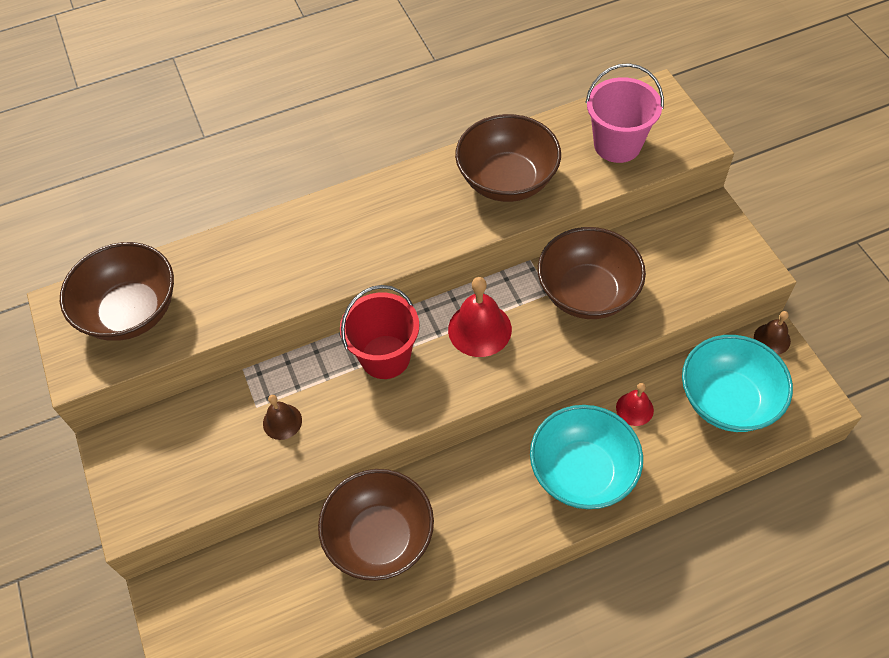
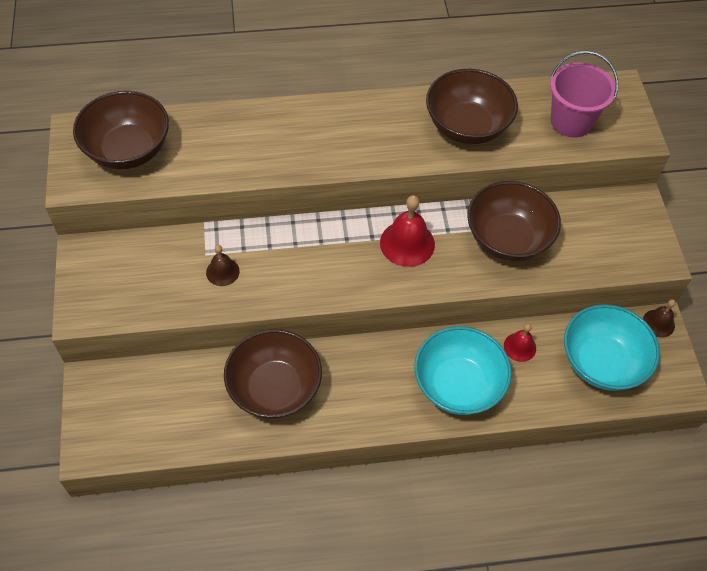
camera: 10 degrees right, 0 degrees up
red bucket [340,285,419,379] -> none

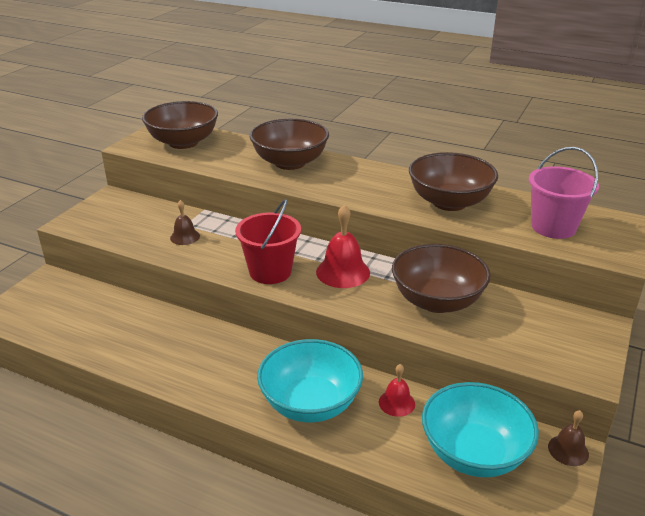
camera: 35 degrees right, 25 degrees down
brown bowl [224,329,322,419] -> brown bowl moved to [250,118,329,170]
none -> red bucket [235,199,301,284]

